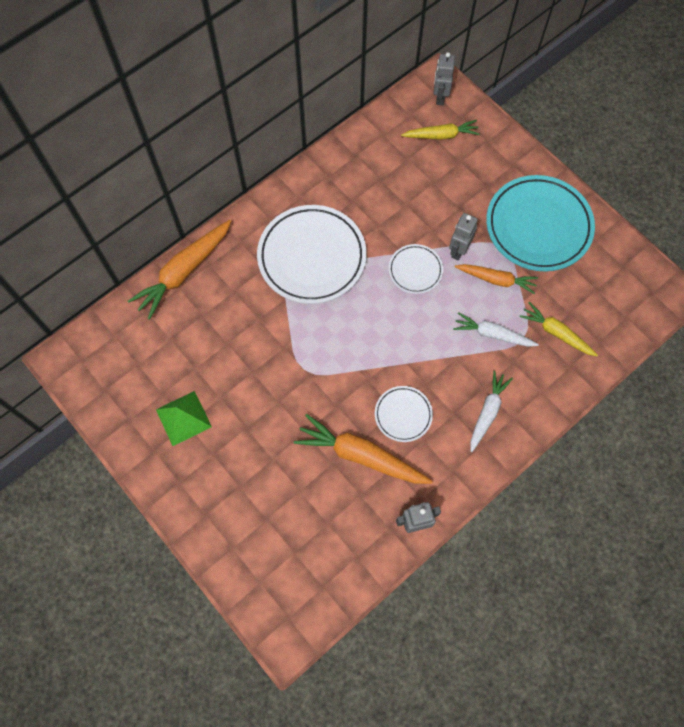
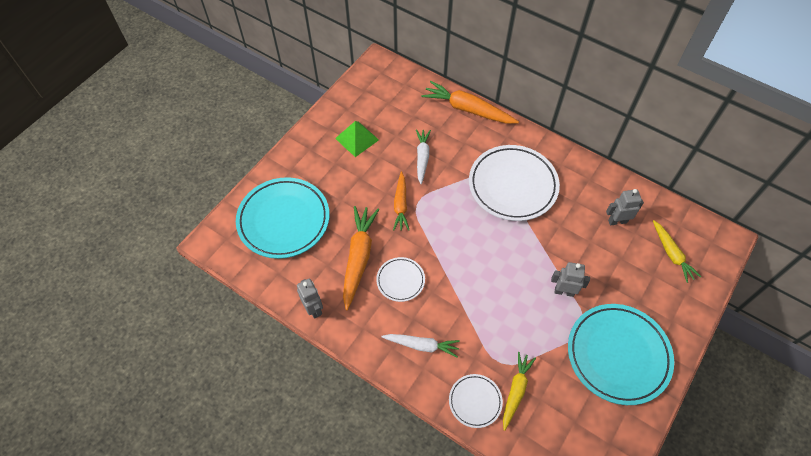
camera: 75 degrees right, 10 degrees down
white plate [389,244,443,294] -> white plate moved to [449,374,503,428]
grey robot [434,52,455,105] -> grey robot moved to [606,189,644,225]
white carrot [453,312,539,347] -> white carrot moved to [416,129,431,184]
orange carrot [455,264,538,294] -> orange carrot moved to [393,171,409,231]
none -> turquoise plate [236,177,330,259]

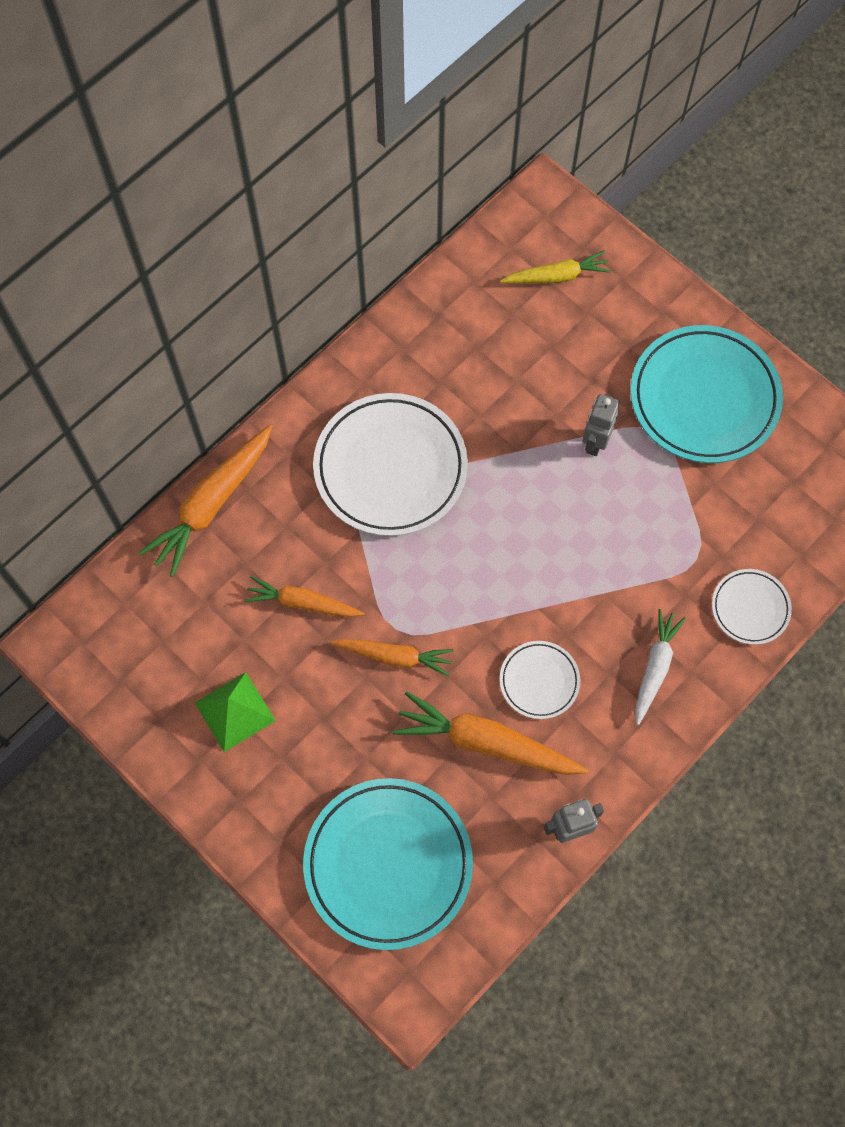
camera: 80 degrees left, 10 degrees up
white carrot [416,129,431,184] -> orange carrot [244,576,365,617]
yellow carrot [503,352,536,431] -> none
grey robot [606,189,644,225] -> none

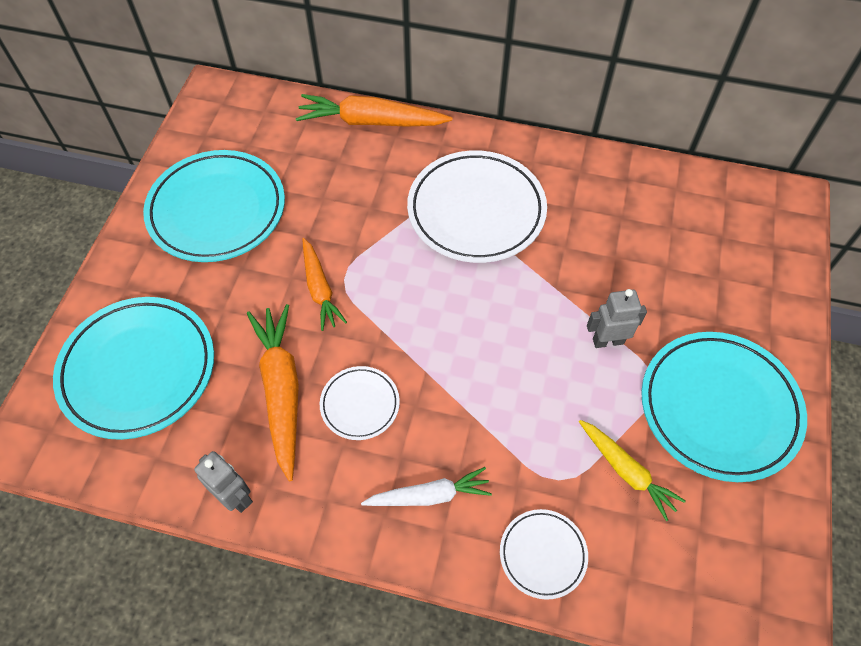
camera: 60 degrees right, 10 degrees down
green pyramid [195,672,276,752] -> turquoise plate [143,150,285,262]
orange carrot [244,576,365,617] -> none
yellow carrot [500,250,611,284] -> yellow carrot moved to [579,420,686,521]

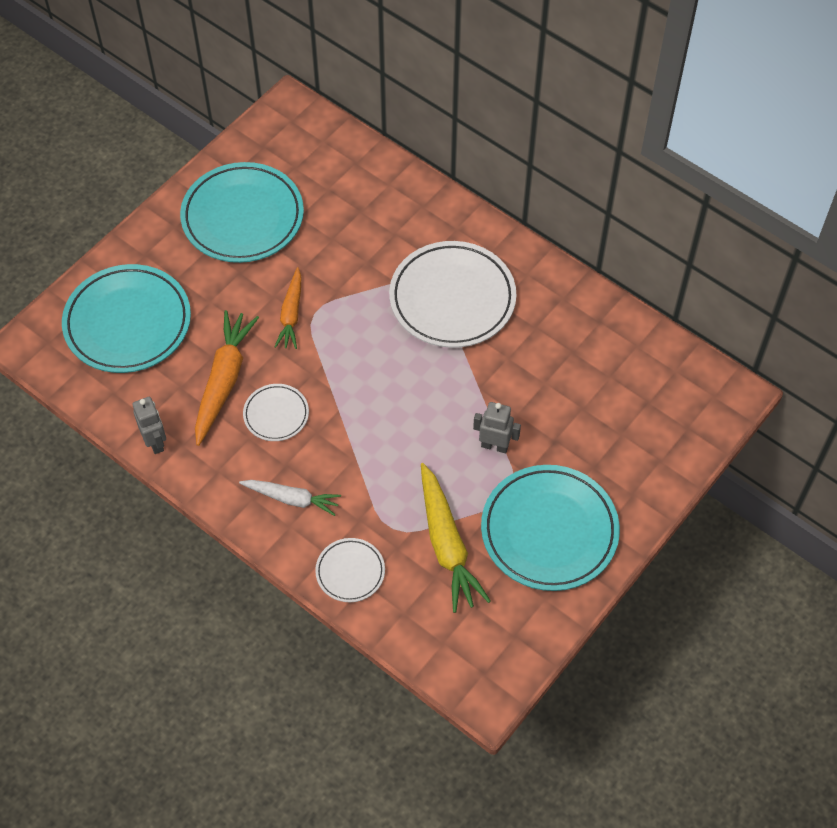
camera: 25 degrees right, 0 degrees up
orange carrot [296,94,452,127] -> none
yellow carrot [579,420,686,521] -> yellow carrot [421,463,491,613], size x1.58

